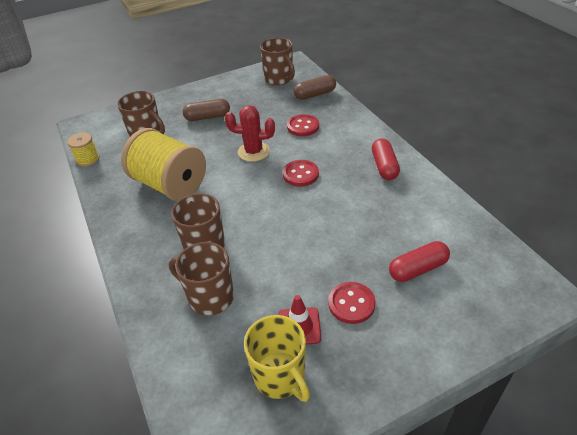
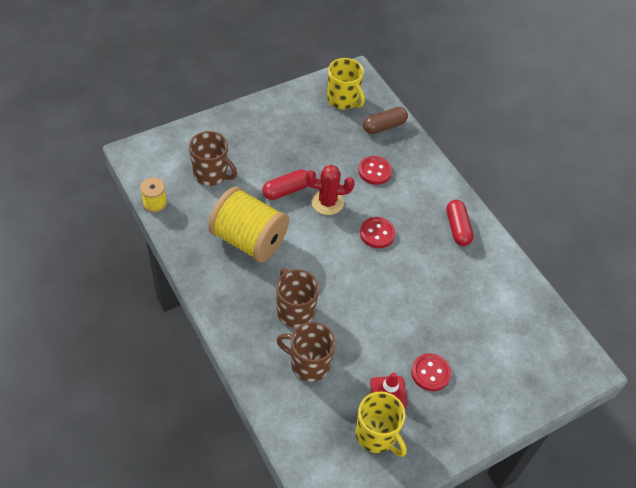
camera: 10 degrees left, 10 degrees up
brown capsule [183,99,230,121] -> none
brown mug [260,38,295,85] -> yellow mug [327,58,365,109]
red capsule [389,241,450,282] -> red capsule moved to [262,170,308,200]

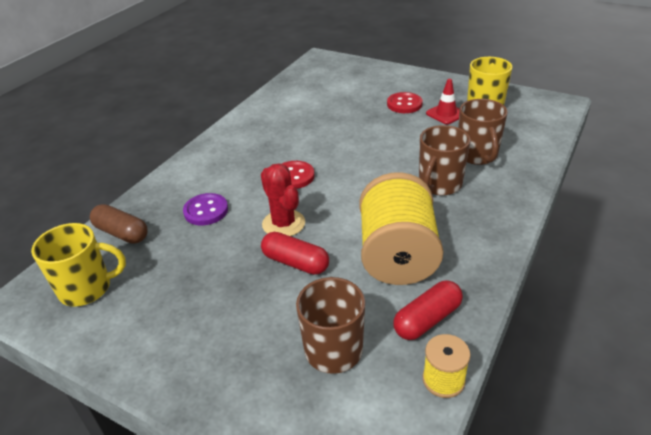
camera: 115 degrees left, 15 degrees down
yellow mug [327,58,365,109] -> yellow mug turned 60 degrees clockwise [31,223,126,306]
red button [358,156,392,185] -> purple button [183,193,228,226]
red capsule [446,200,474,246] -> red capsule moved to [393,280,463,340]

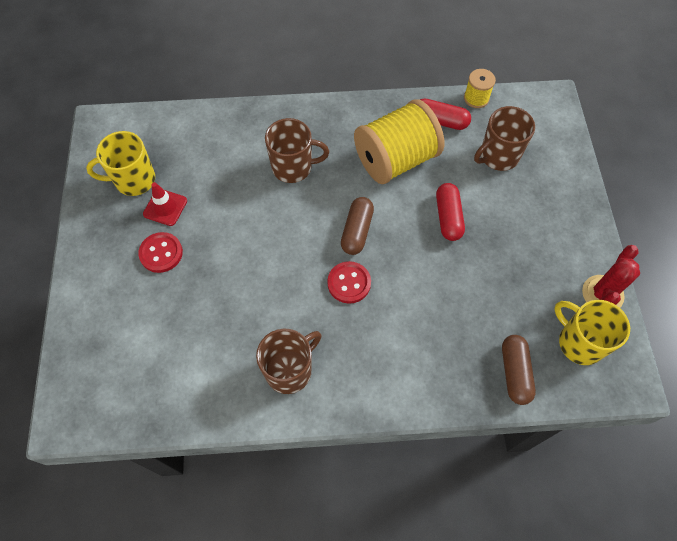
camera: 125 degrees left, 25 degrees up
purple button [183,193,228,226] -> none
red cactus [261,164,305,236] -> red cactus moved to [582,245,640,308]
brown mug [458,99,508,165] -> brown mug moved to [256,329,321,394]
none -> brown capsule [341,197,374,255]

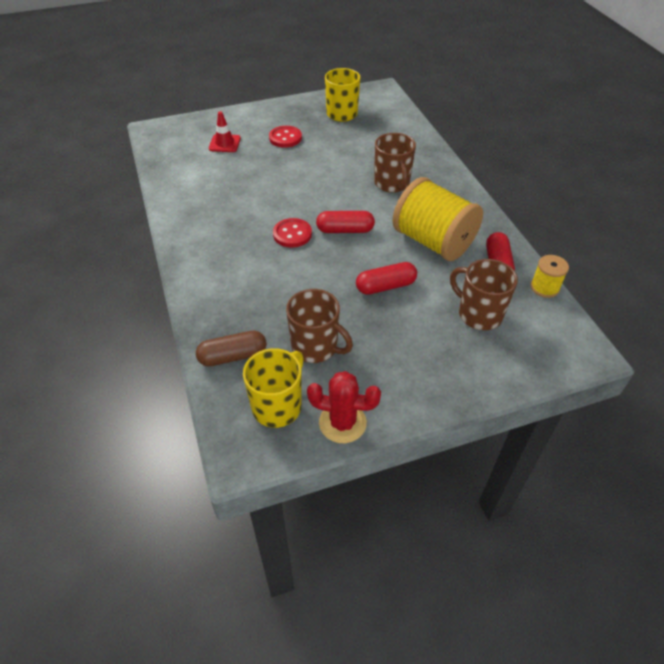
camera: 75 degrees right, 15 degrees down
red traffic cone [143,182,187,226] -> red traffic cone moved to [209,111,241,152]
brown mug [256,329,321,394] -> brown mug moved to [286,289,353,363]
brown capsule [341,197,374,255] -> red capsule [316,211,375,233]

